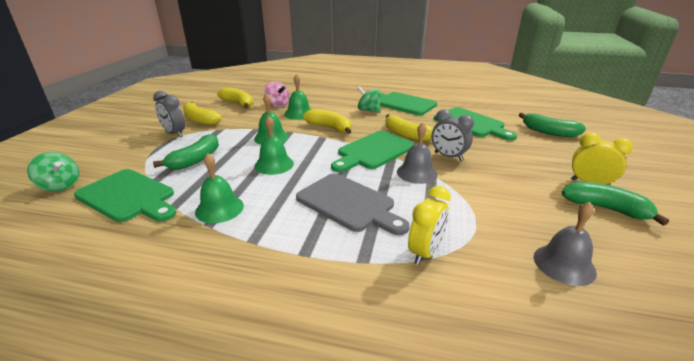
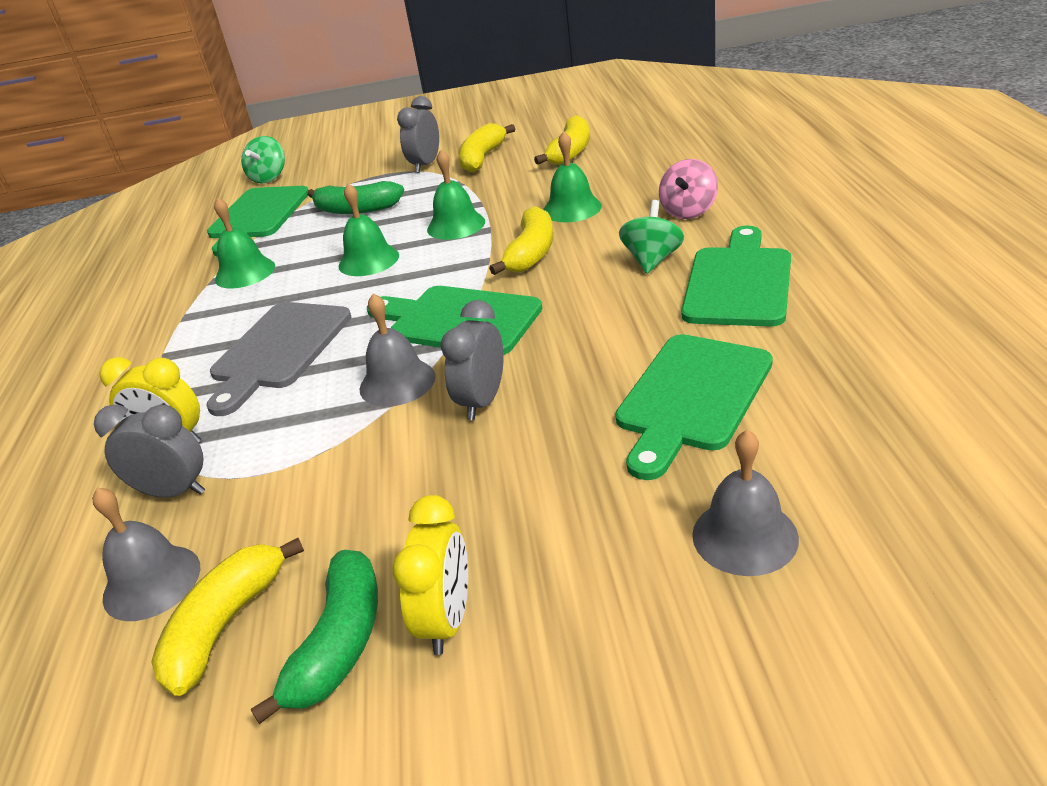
camera: 75 degrees right, 5 degrees up
pink spinning top [264,81,290,107] -> pink spinning top moved to [659,159,718,219]
yellow banana [385,114,433,141] -> yellow banana moved to [151,538,304,696]
green banana [519,113,586,137] -> grey bell [692,430,799,576]
none -> grey clock [94,405,205,498]

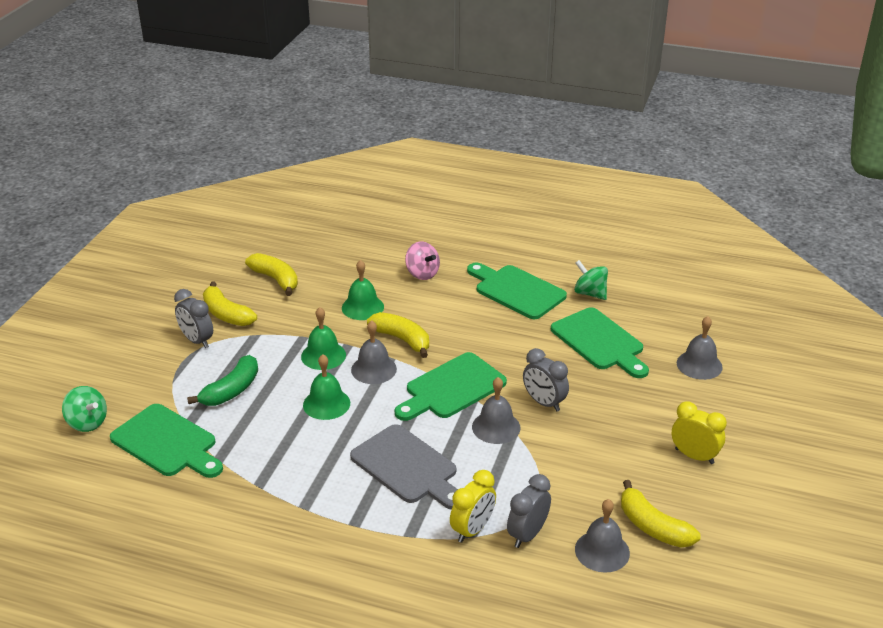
camera: 70 degrees left, 0 degrees up
green bell [214,197,275,288] -> none
green banana [251,550,378,724] -> none
green spinning top [619,200,684,274] -> green spinning top moved to [574,260,608,300]
none -> grey bell [351,320,397,384]

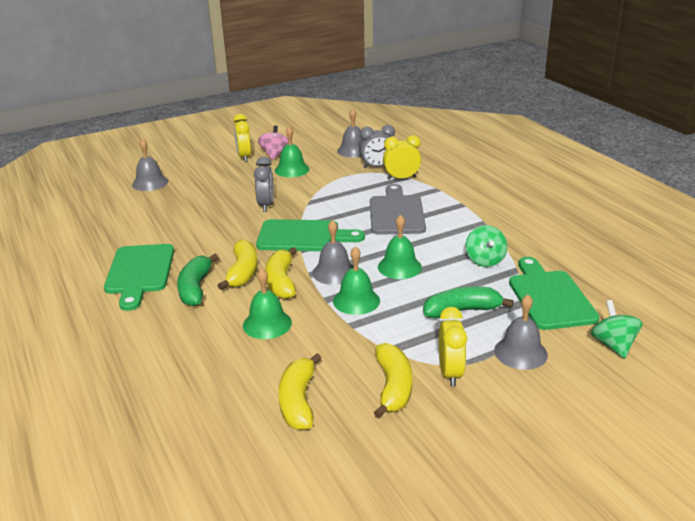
camera: 135 degrees left, 5 degrees down
grey clock [174,289,213,348] -> yellow clock [439,307,467,387]
pink spinning top [405,242,440,280] -> pink spinning top moved to [258,125,289,160]
grey bell [472,377,520,444] -> grey bell moved to [494,294,548,370]
green cutting board [551,307,649,378] -> none
green spinning top [574,260,608,300] -> green spinning top moved to [466,225,507,267]
yellow banana [621,480,701,547] -> yellow banana moved to [217,239,258,290]
none -> green banana [177,254,219,307]
none -> green bell [275,126,309,177]

